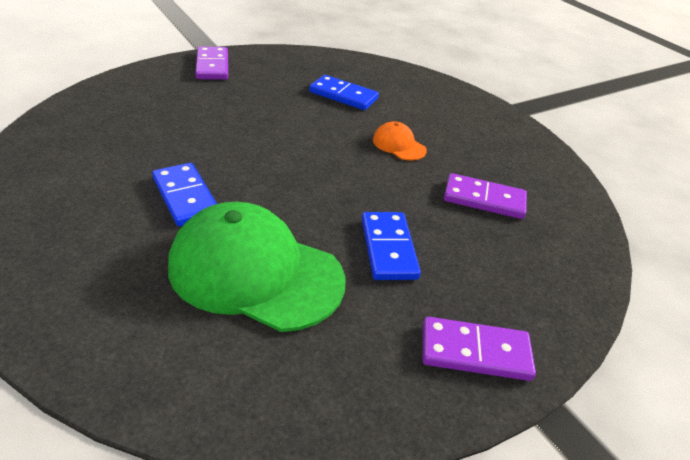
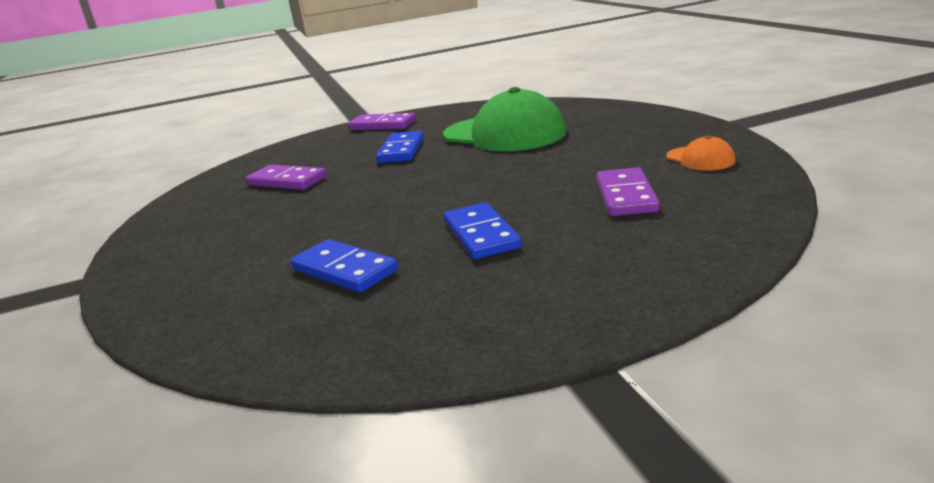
camera: 160 degrees left, 15 degrees down
blue domino [152,163,217,226] -> blue domino moved to [444,203,522,259]
purple domino [195,46,228,80] -> purple domino moved to [596,167,660,216]
orange cap [373,121,427,161] -> orange cap moved to [666,136,735,171]

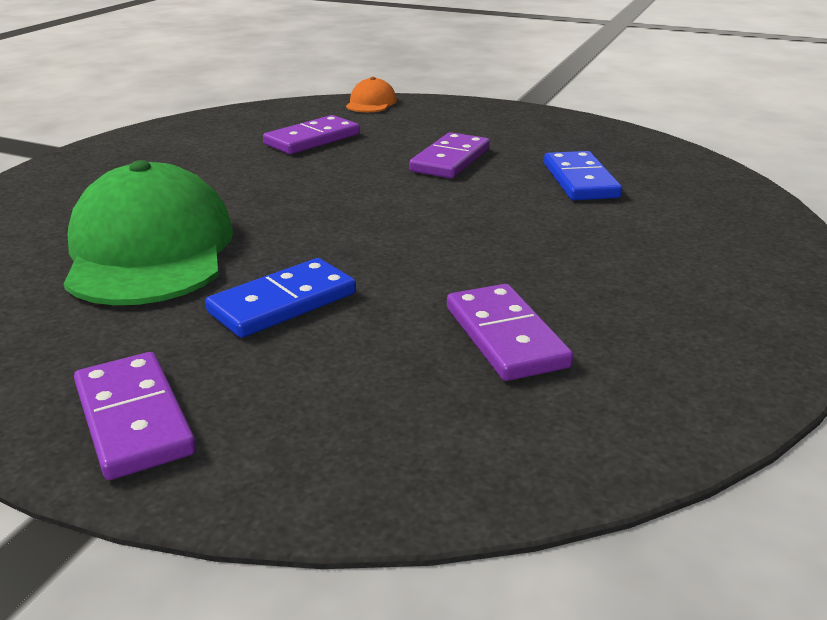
camera: 140 degrees left, 5 degrees up
blue domino [444,203,522,259] -> purple domino [409,132,490,178]
orange cap [666,136,735,171] -> orange cap moved to [346,77,397,112]

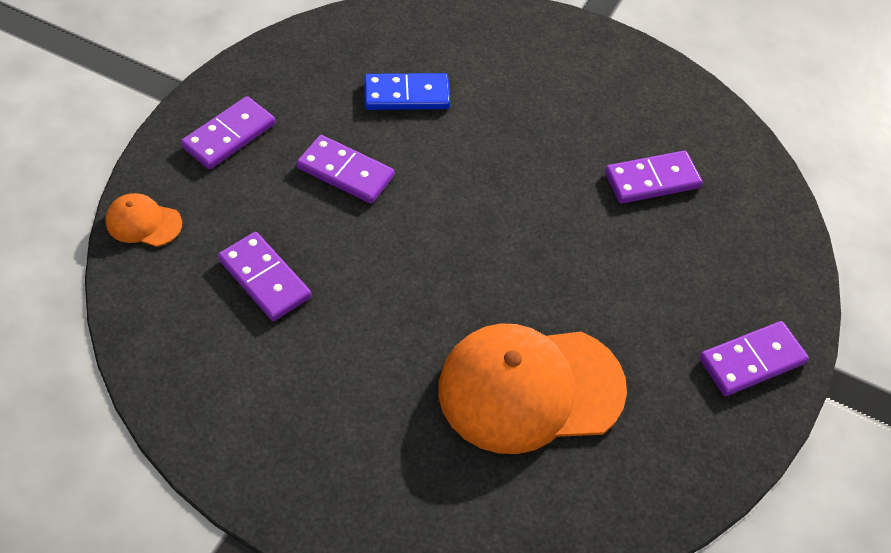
camera: 90 degrees left, 25 degrees up
green cap [64,160,233,305] -> orange cap [438,324,627,454]
blue domino [205,258,356,338] -> none
none -> purple domino [181,96,275,169]

